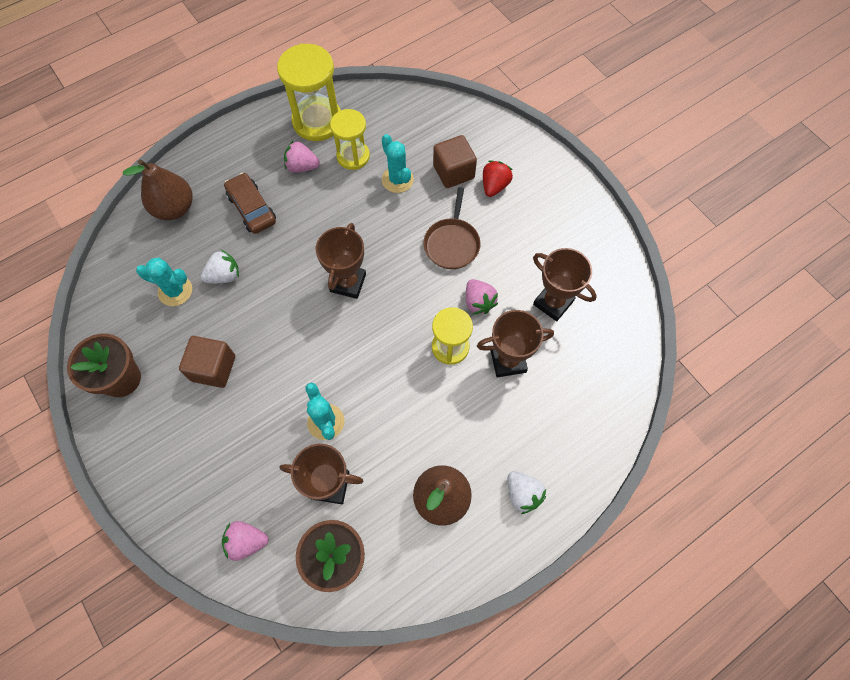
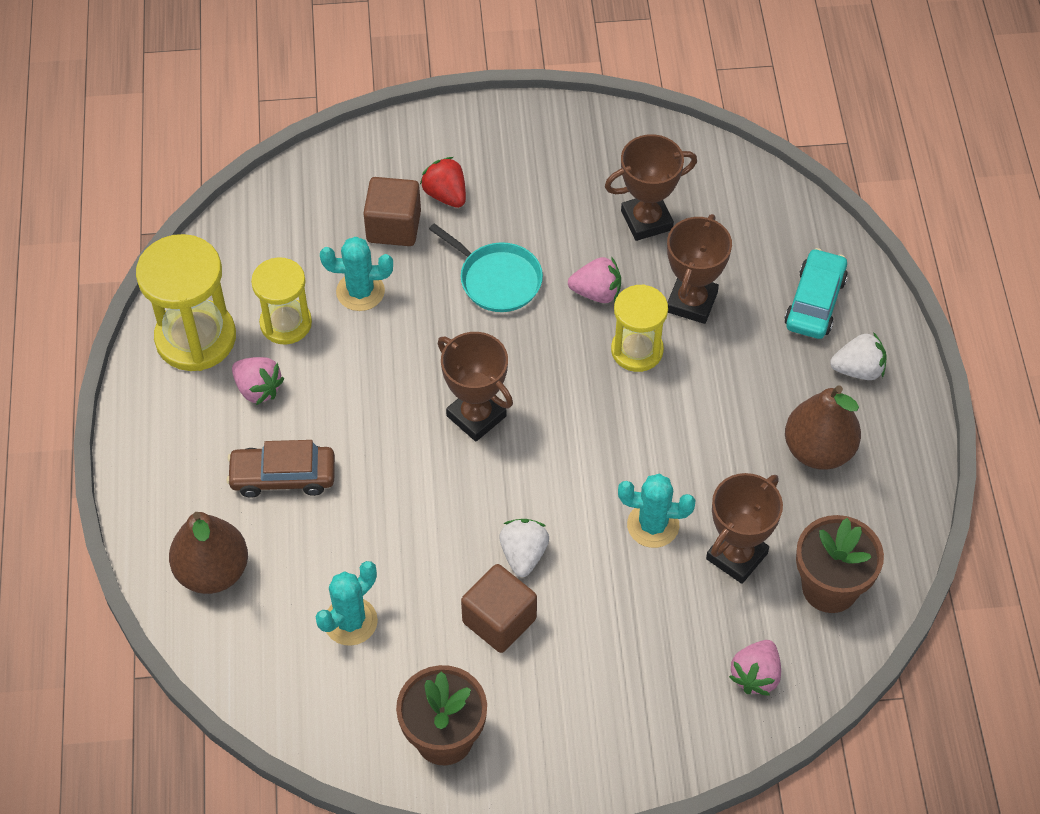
camera: 60 degrees left, 10 degrees down
white strawberry [201,250,239,283] -> white strawberry moved to [499,519,549,577]
pink strawberry [284,141,320,173] -> pink strawberry turned 90 degrees counterclockwise [232,357,284,405]
brown pan [423,187,481,269] -> turquoise pan [429,223,543,312]
none -> turquoise car [784,248,848,339]

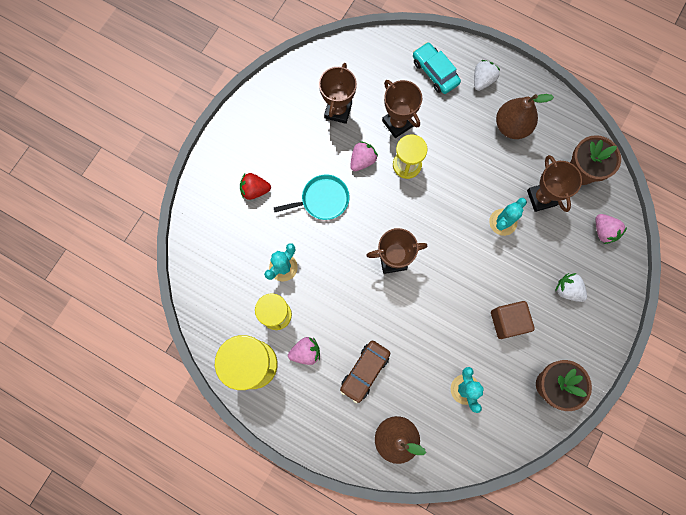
camera: 55 degrees left, 20 degrees up
brown cube [363,177,421,246] -> none
white strawberry [499,519,549,577] -> white strawberry moved to [555,273,587,302]

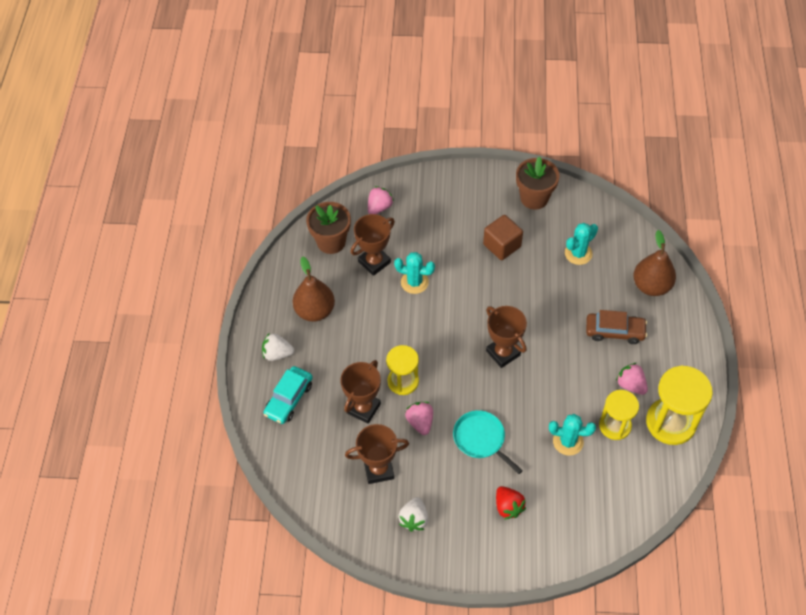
camera: 115 degrees left, 20 degrees down
pink strawberry [350,141,378,171] -> pink strawberry turned 60 degrees clockwise [405,402,433,435]
white strawberry [555,273,587,302] -> white strawberry moved to [398,497,428,532]

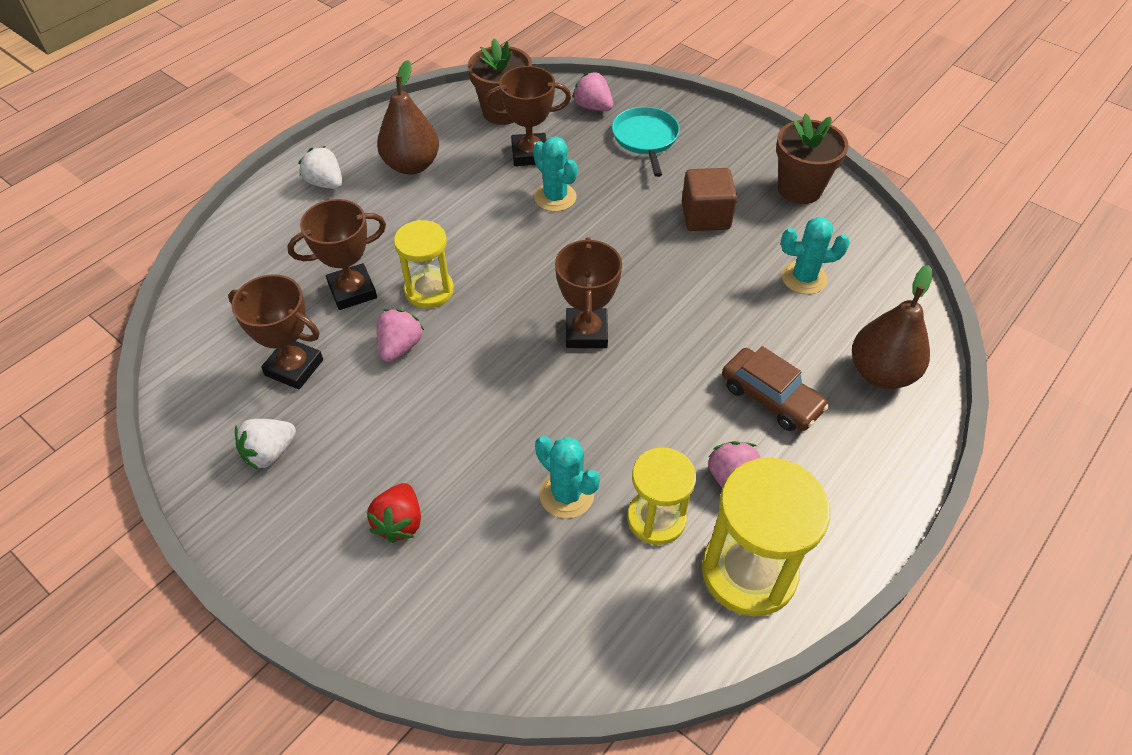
camera: 35 degrees right, 5 degrees down
turquoise car [263,366,313,424] -> none
pink strawberry [368,186,394,214] -> pink strawberry turned 120 degrees counterclockwise [572,72,613,111]
turquoise pan [453,410,523,474] -> turquoise pan moved to [612,107,680,177]

